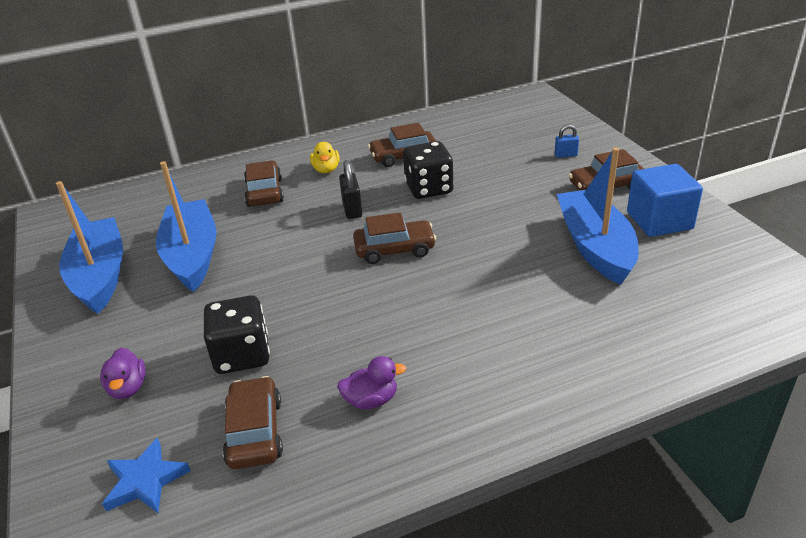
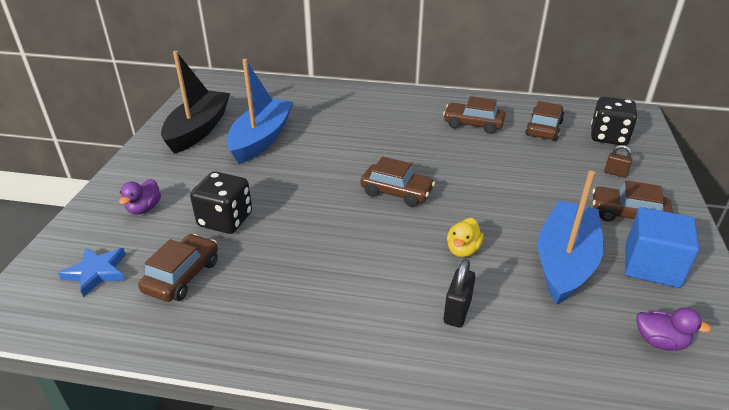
camera: 30 degrees right, 0 degrees up
blue boat [56,181,123,314] -> black boat [161,51,230,154]
brown car [244,160,284,207] -> brown car moved to [525,101,565,141]
yellow duck [310,142,340,173] -> yellow duck moved to [447,218,484,257]
purple duck [337,356,406,409] -> purple duck moved to [636,307,711,351]
black padlock [339,160,362,219] -> black padlock moved to [444,259,475,328]
black dice [403,141,454,199] -> black dice moved to [591,96,638,145]
blue padlock [555,125,579,158] -> brown padlock [604,145,633,178]

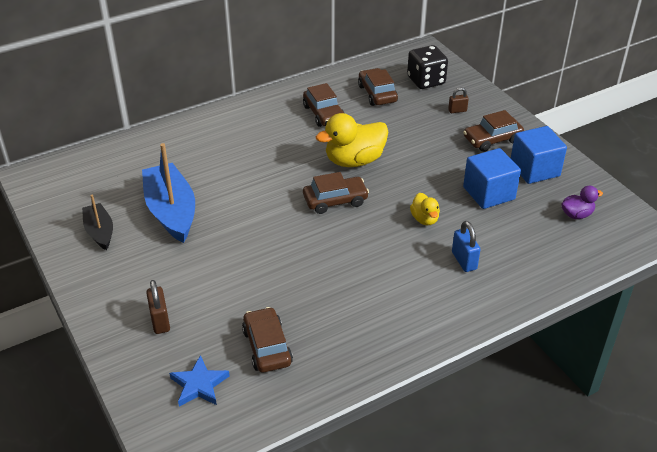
camera: 40 degrees left, 5 degrees up
purple duck [119,179,161,215] -> brown padlock [146,280,170,334]
black boat [161,51,230,154] -> black boat [82,195,113,250], size x0.57
black dice [190,171,252,234] -> none
brown car [443,96,505,134] -> brown car turned 90 degrees counterclockwise [303,83,344,127]
black padlock [444,259,475,328] -> blue padlock [452,221,481,272]
blue boat [538,171,604,305] -> blue cube [463,148,521,209]
none -> yellow duck [316,113,388,167]

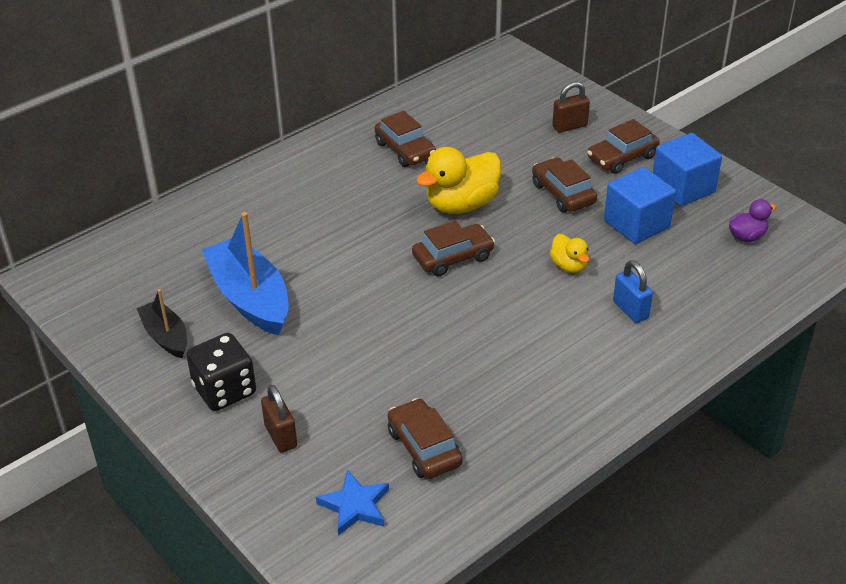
camera: 10 degrees left, 0 degrees up
brown car [358,68,398,106] -> brown car moved to [532,157,597,213]
black dice [407,45,448,89] -> black dice moved to [186,333,256,411]
brown padlock [448,88,469,113] -> brown padlock [552,82,590,133], size x1.51

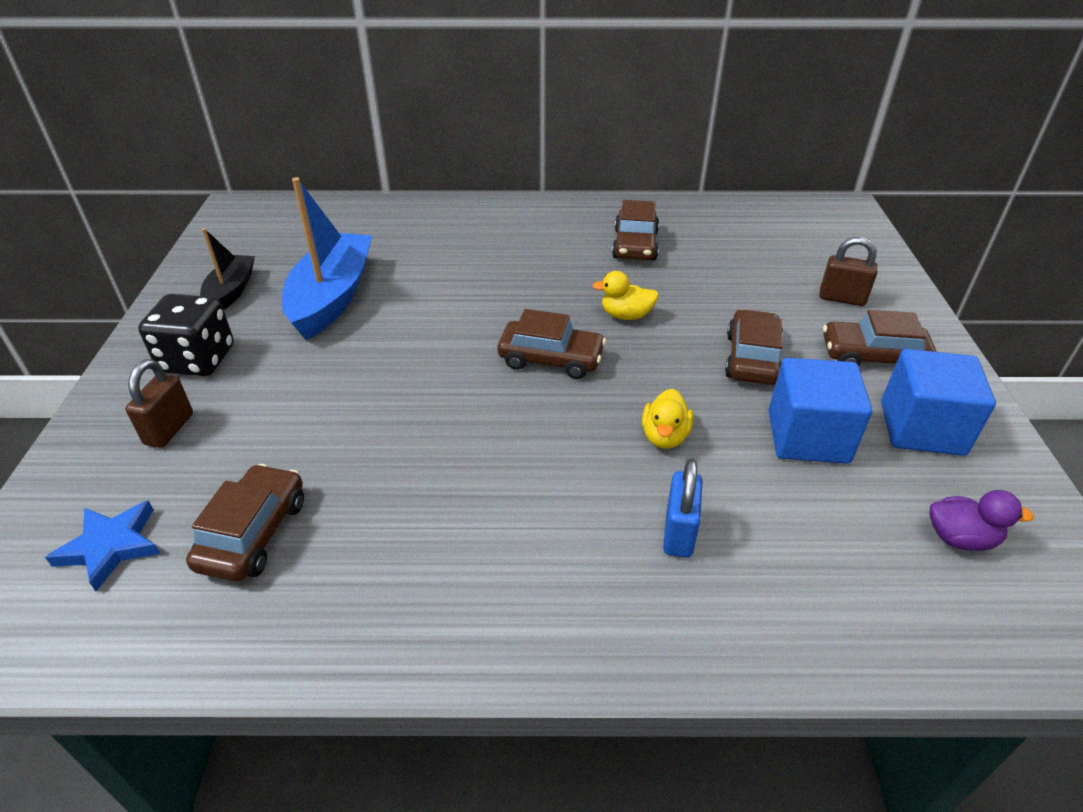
camera: 40 degrees right, 0 degrees up
yellow duck [416,147,501,214] -> yellow duck [592,271,659,320], size x0.52

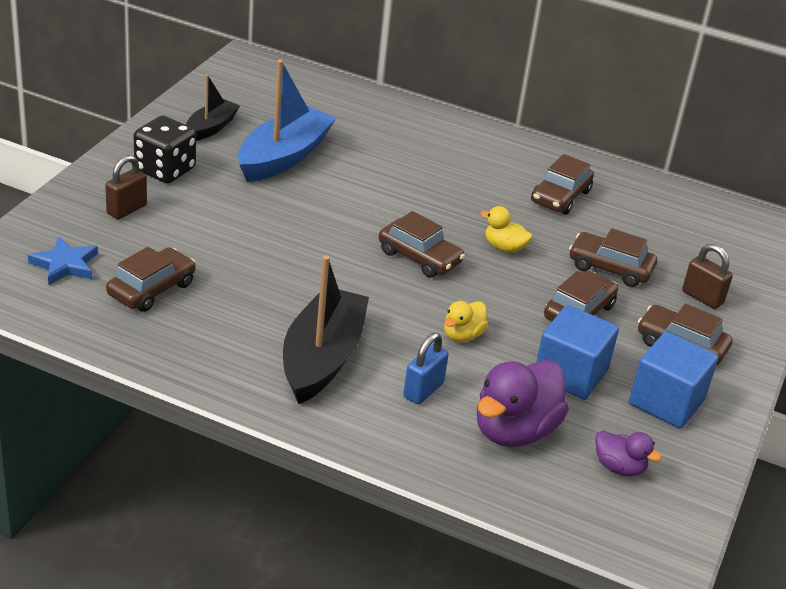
camera: 20 degrees right, 5 degrees down
none -> black boat [283,255,369,404]
none -> purple duck [477,360,569,447]
none -> brown car [569,228,657,287]

